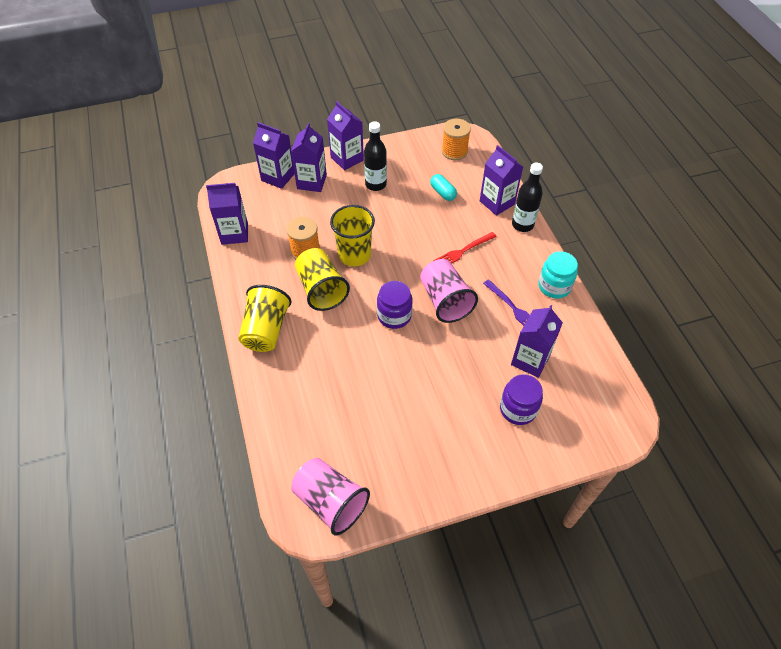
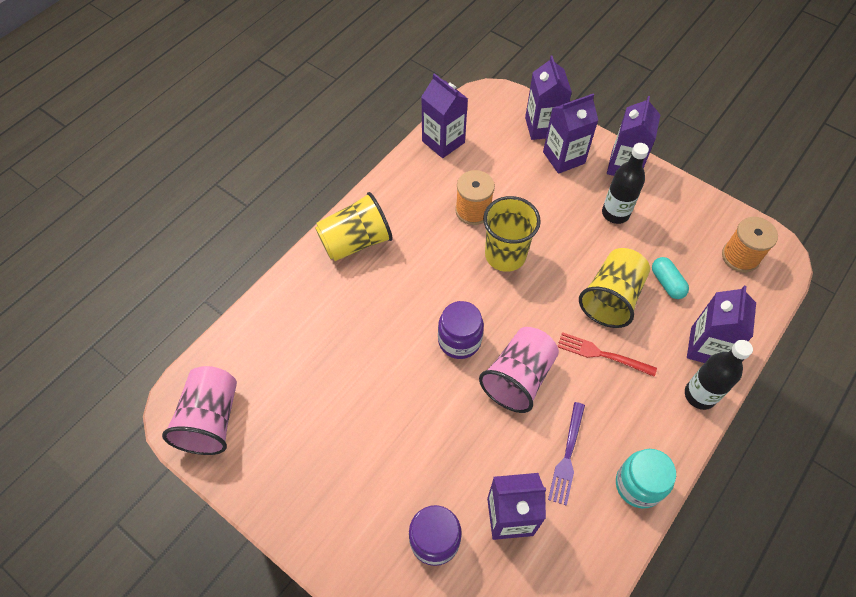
camera: 55 degrees right, 5 degrees up
yellow cup [295,248,350,311] -> yellow cup moved to [579,248,650,328]
turquoise capsule [430,174,457,201] -> turquoise capsule turned 45 degrees counterclockwise [652,257,689,299]

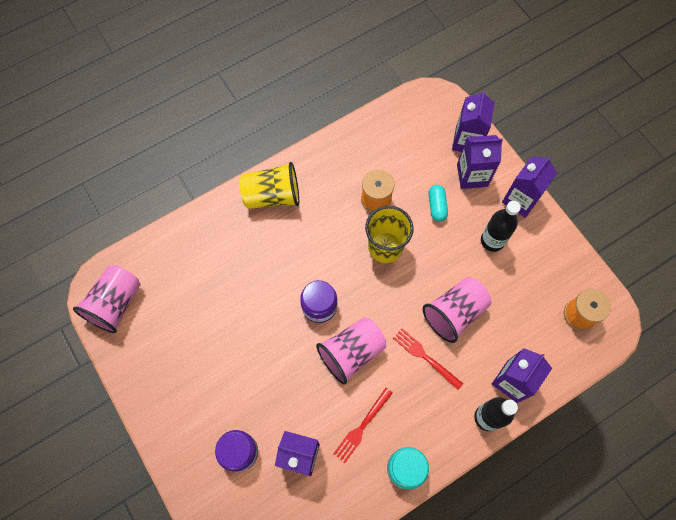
camera: 20 degrees right, 10 degrees up
purple carton [421,73,468,158] -> none
purple fork [548,402,585,506] -> red fork [333,388,393,463]
yellow cup [579,248,650,328] -> pink cup [423,277,491,343]
turquoise capsule [652,257,689,299] -> turquoise capsule moved to [428,185,448,222]

